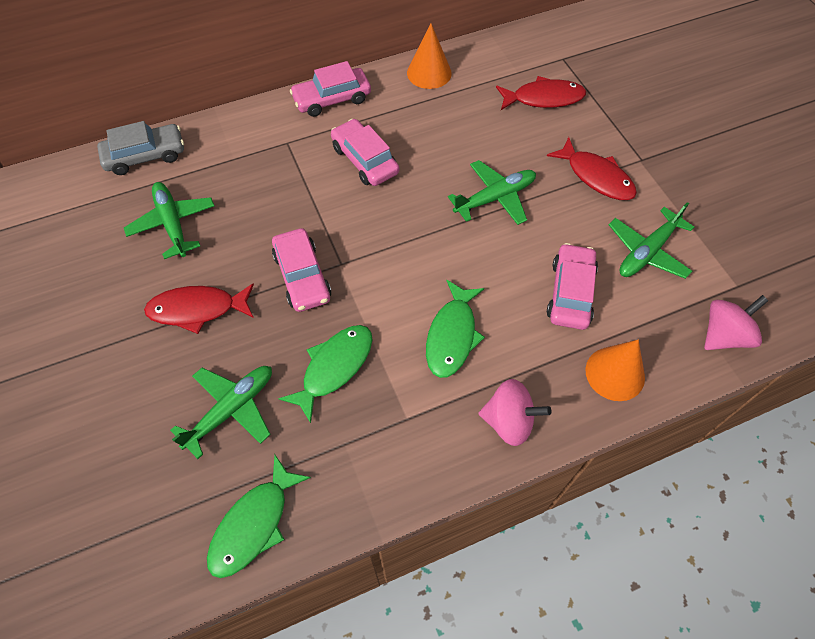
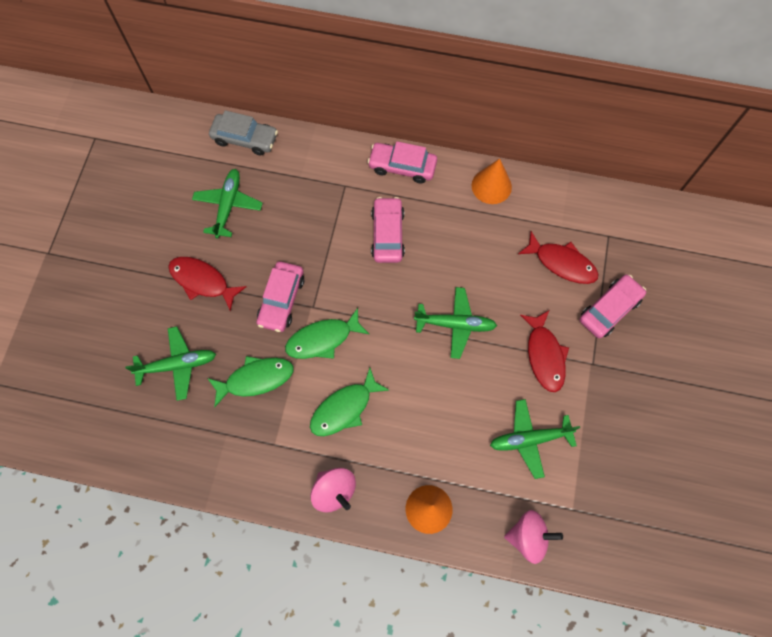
camera: 35 degrees right, 10 degrees up
green fish [207,455,311,578] -> green fish moved to [285,308,369,359]
pink car [547,243,598,330] -> pink car moved to [580,275,646,338]

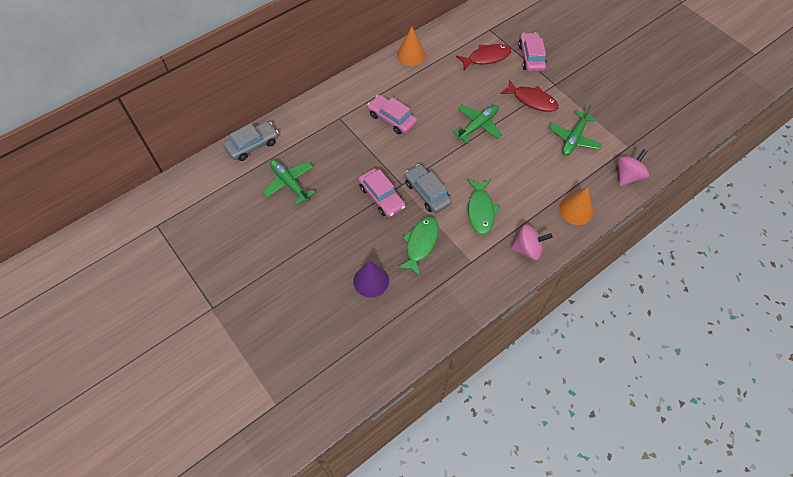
camera: 50 degrees left, 10 degrees down
green plane [125,326,216,401] -> purple cone [353,260,389,298]
red fish [168,257,246,311] -> none
green fish [285,308,369,359] -> grey car [404,164,452,213]
pink car [368,141,437,183] -> none

